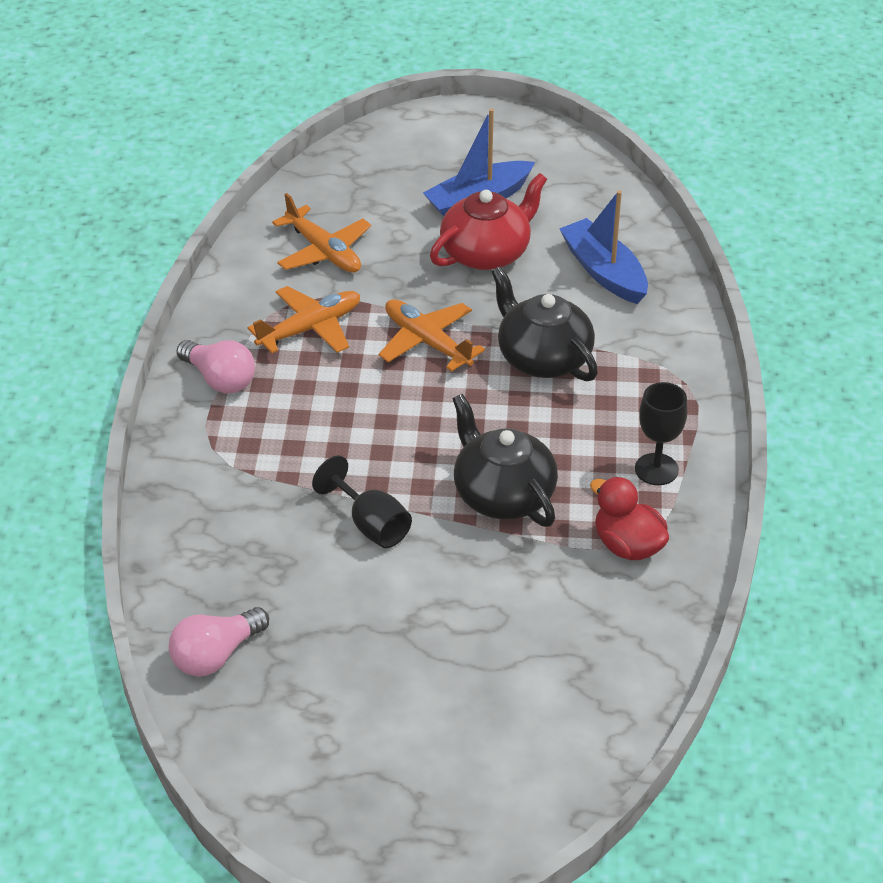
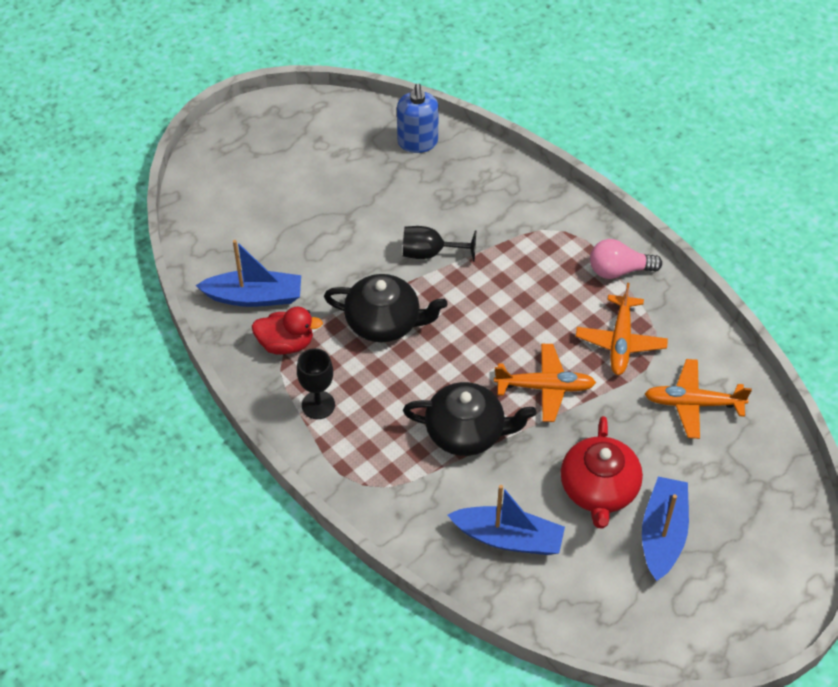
camera: 135 degrees right, 10 degrees up
pink light bulb [169,607,269,676] -> blue soap dispenser [397,84,439,153]
none -> blue boat [195,240,301,307]

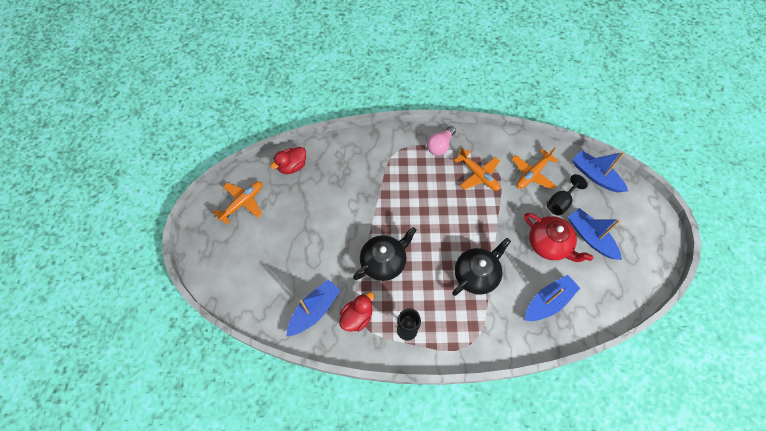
camera: 50 degrees left, 10 degrees up
blue soap dispenser [397,84,439,153] -> red duck [270,147,306,174]
black goblet [403,226,477,262] -> black goblet moved to [547,174,588,216]
orange plane [494,344,596,422] -> orange plane moved to [213,181,263,225]
none -> blue boat [572,150,628,192]

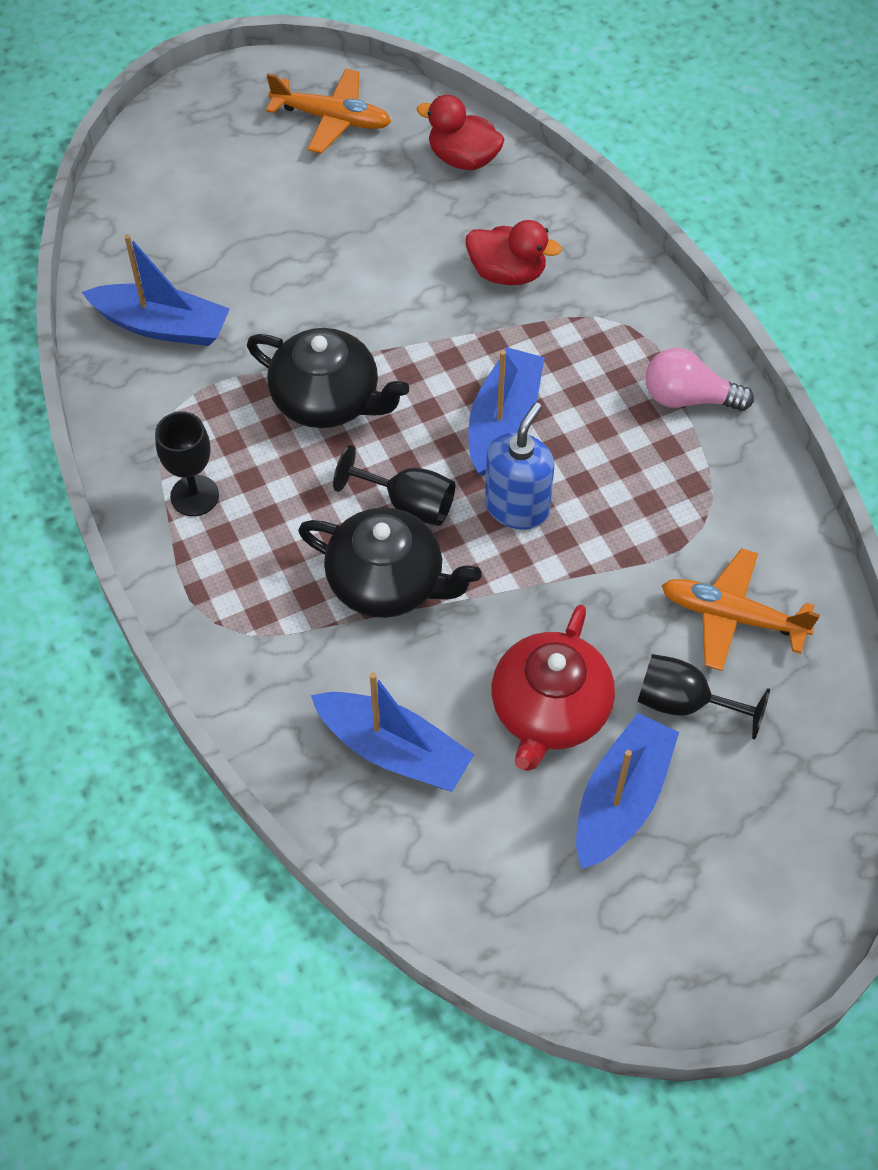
camera: 65 degrees right, 5 degrees down
red duck [339,292,375,332] -> red duck moved to [466,220,562,285]
orange plane [454,147,500,191] -> none
blue boat [572,150,628,192] -> blue boat moved to [469,347,545,476]
none -> black goblet [333,445,455,526]
none -> blue soap dispenser [485,403,554,530]

